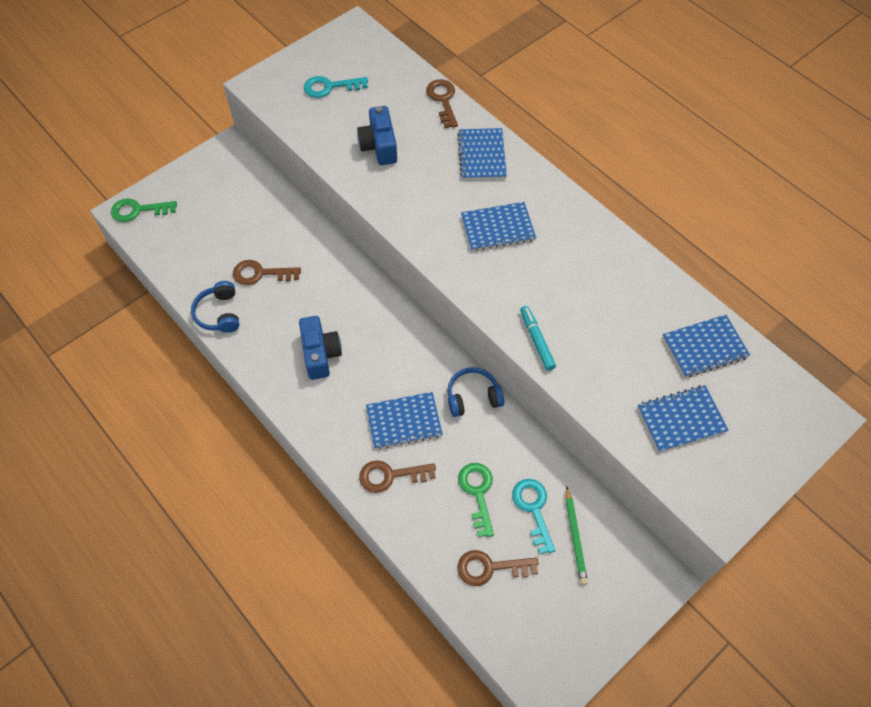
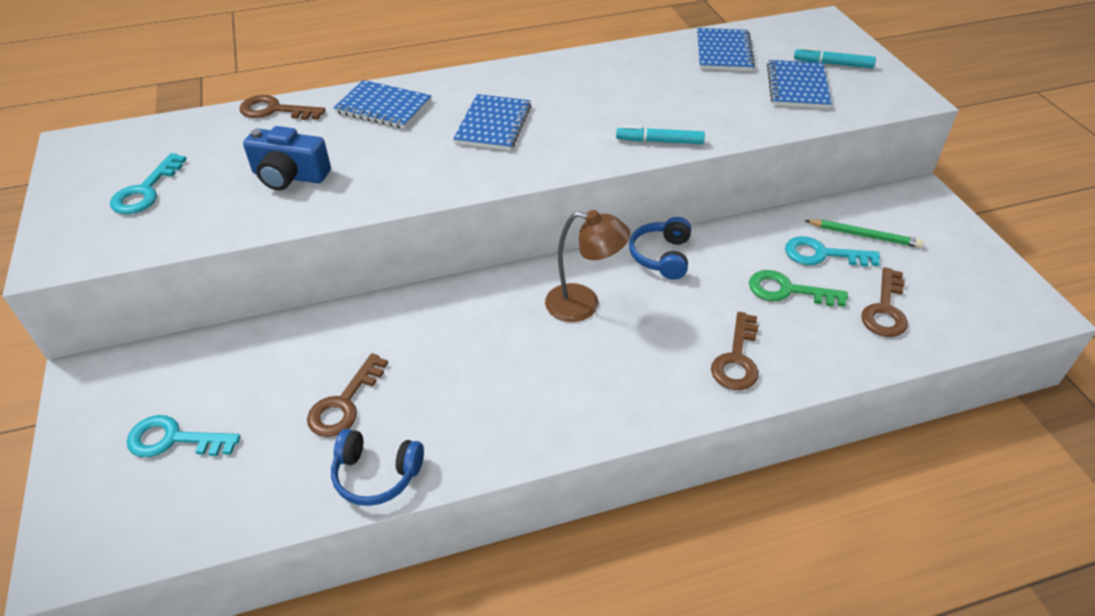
camera: 65 degrees left, 15 degrees down
green key [111,198,177,222] -> none
blue camera [299,316,342,380] -> none
blue notebook [366,392,443,450] -> none
none -> turquoise key [127,415,241,457]
none -> brown lamp [545,210,630,322]
none -> turquoise marker [794,47,876,68]

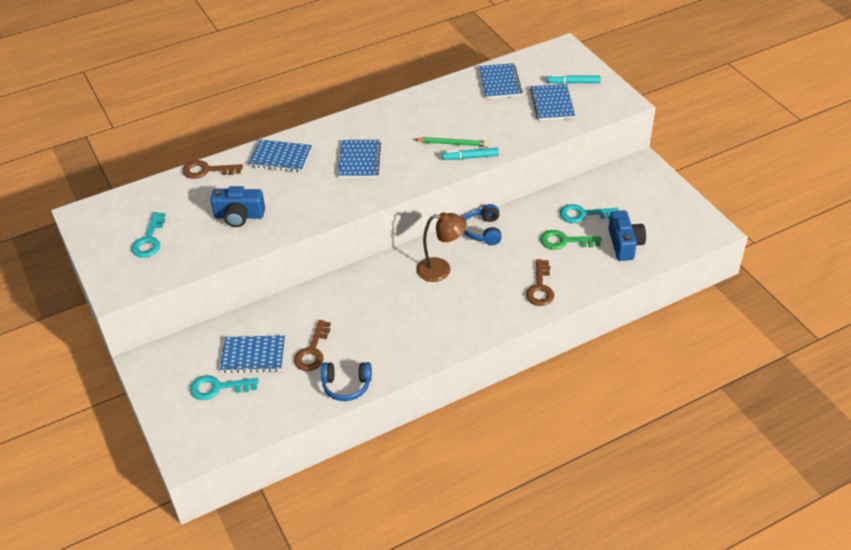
camera: 10 degrees left, 0 degrees up
green pencil [804,220,924,248] -> green pencil moved to [414,137,488,147]
brown key [861,267,908,337] -> blue camera [608,210,646,261]
none -> blue notebook [220,335,285,373]

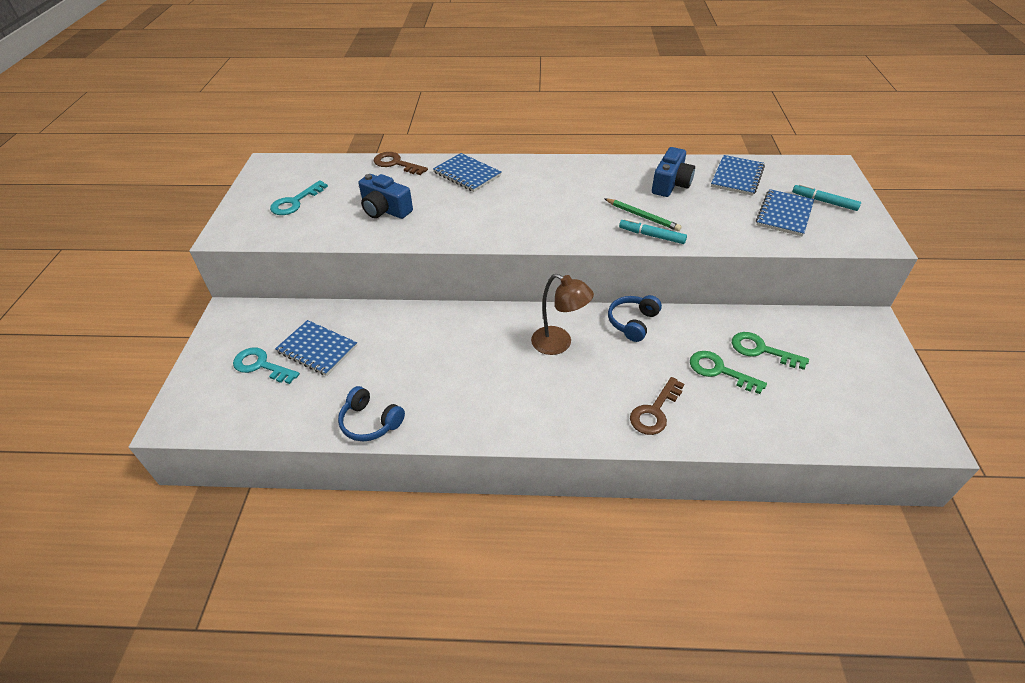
camera: 30 degrees right, 0 degrees up
brown key [294,320,331,371] -> none
blue notebook [338,140,381,178] -> none
turquoise key [560,204,619,223] -> green key [732,332,809,370]
blue camera [608,210,646,261] -> blue camera moved to [652,147,695,197]

